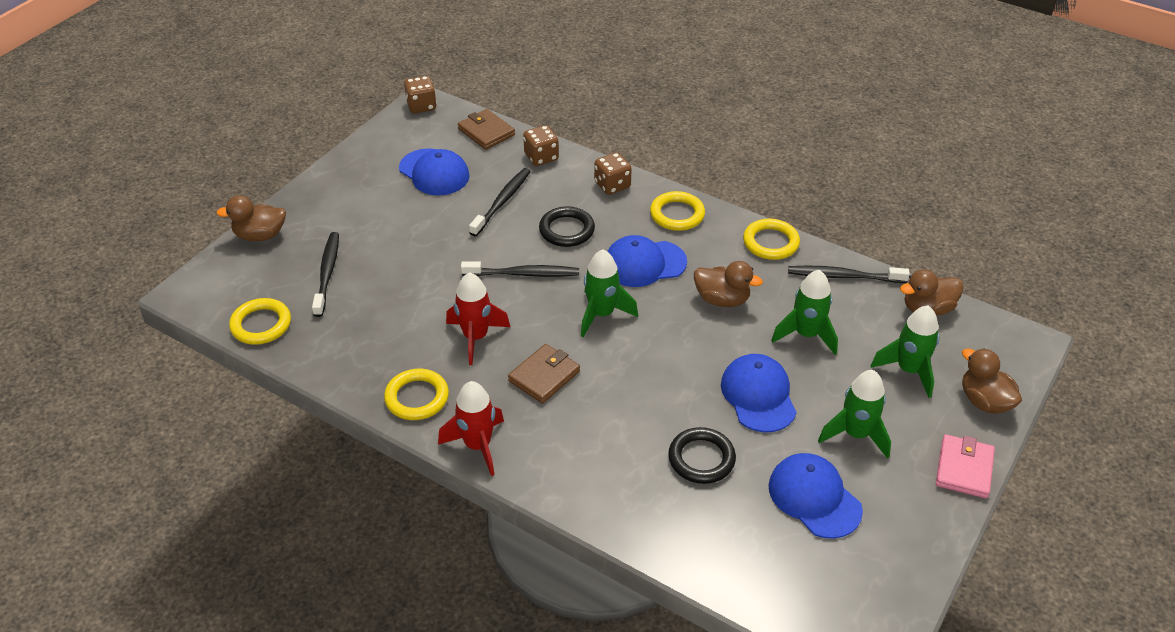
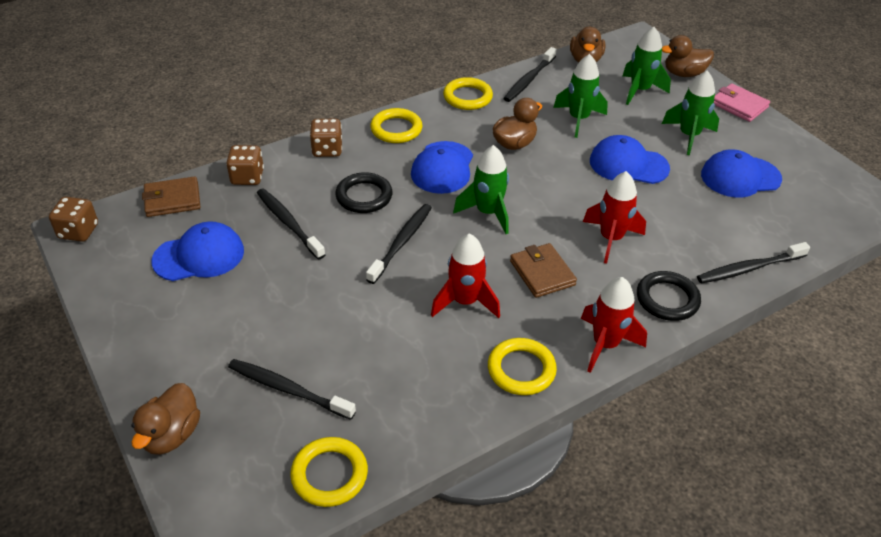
camera: 65 degrees left, 0 degrees up
black ring [668,427,736,484] -> black ring moved to [637,271,701,321]
none -> red rocket [583,171,646,264]
none -> black toothbrush [697,242,810,284]

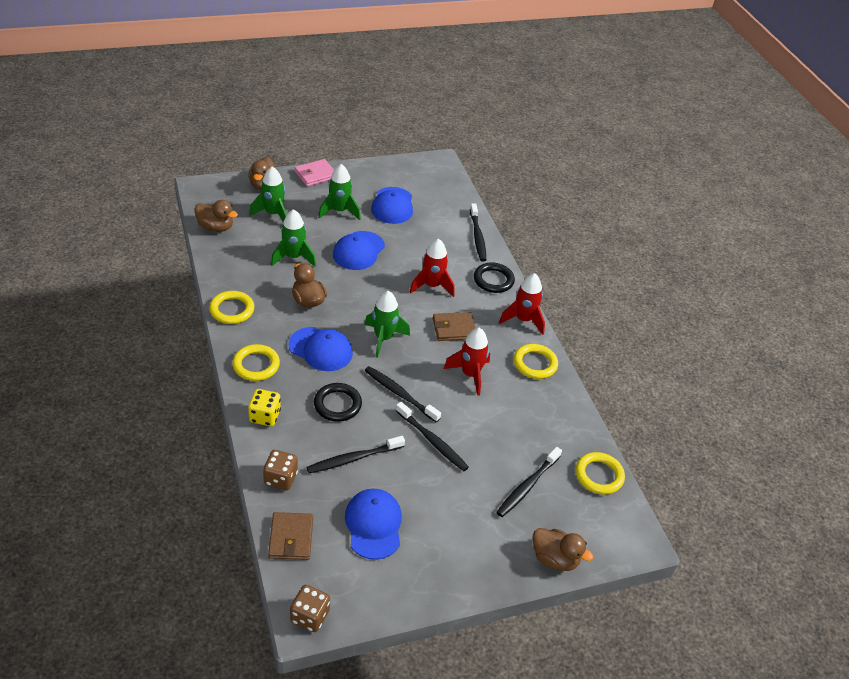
camera: 80 degrees left, 0 degrees up
brown dice [310,118,342,157] -> yellow dice [248,389,281,426]
black toothbrush [503,47,557,102] -> black toothbrush moved to [396,402,469,471]

